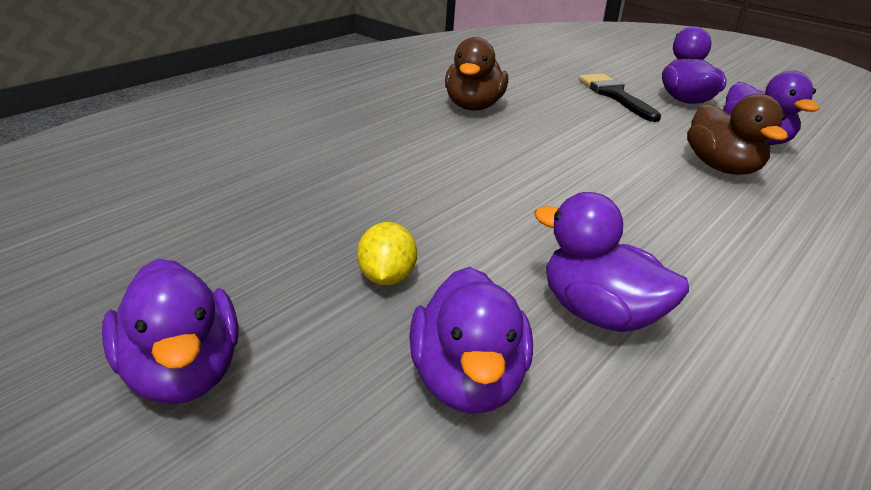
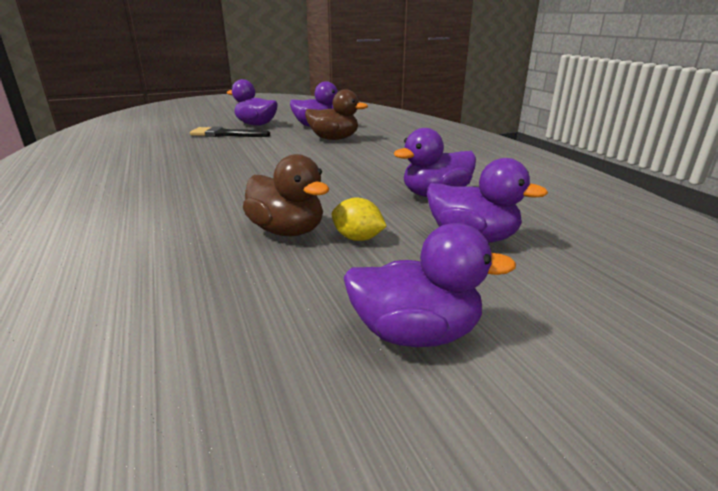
camera: 60 degrees left, 5 degrees down
brown duck [445,37,508,111] -> brown duck moved to [243,154,329,236]

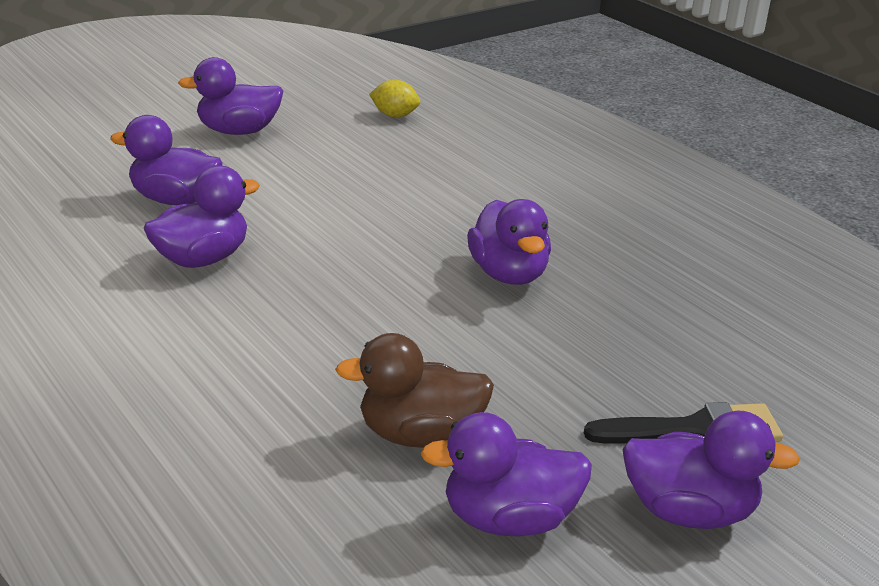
camera: 165 degrees right, 5 degrees up
brown duck [243,154,329,236] -> none
yellow lemon [332,197,387,241] -> yellow lemon moved to [369,80,420,117]
none -> purple duck [467,199,551,285]

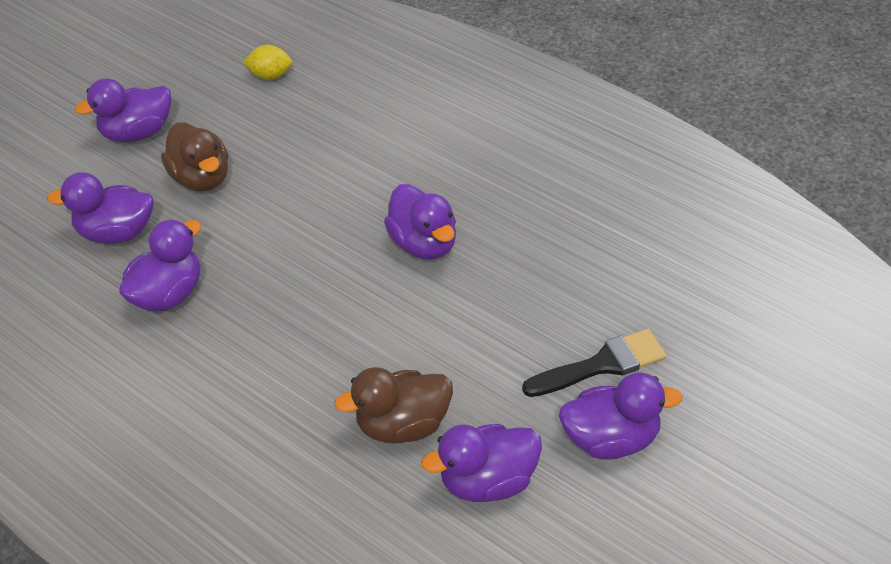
camera: 10 degrees left, 15 degrees up
none -> brown duck [161,122,228,191]

